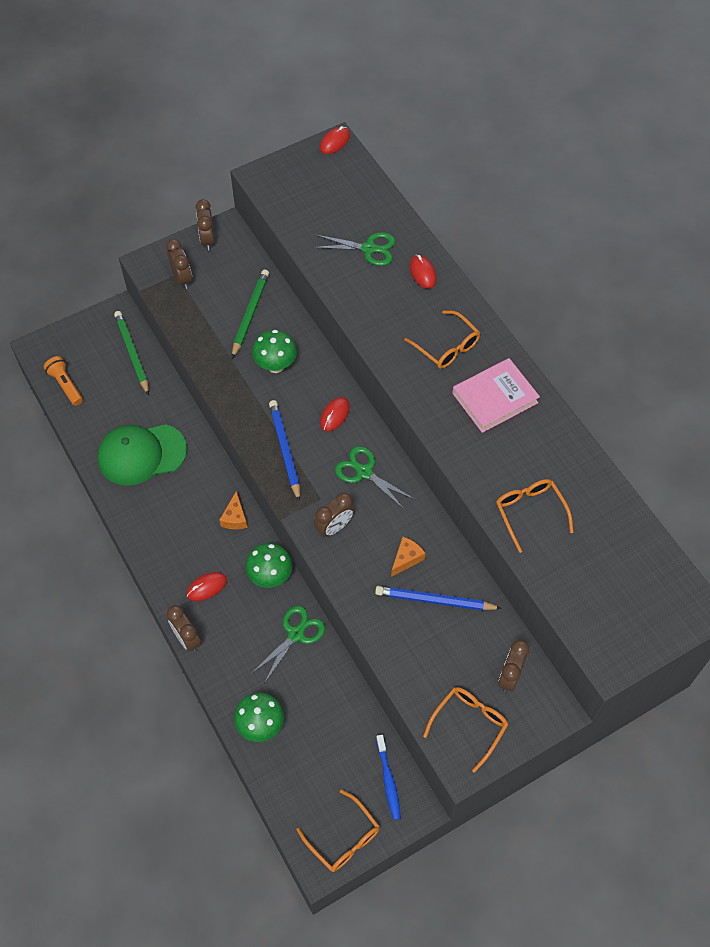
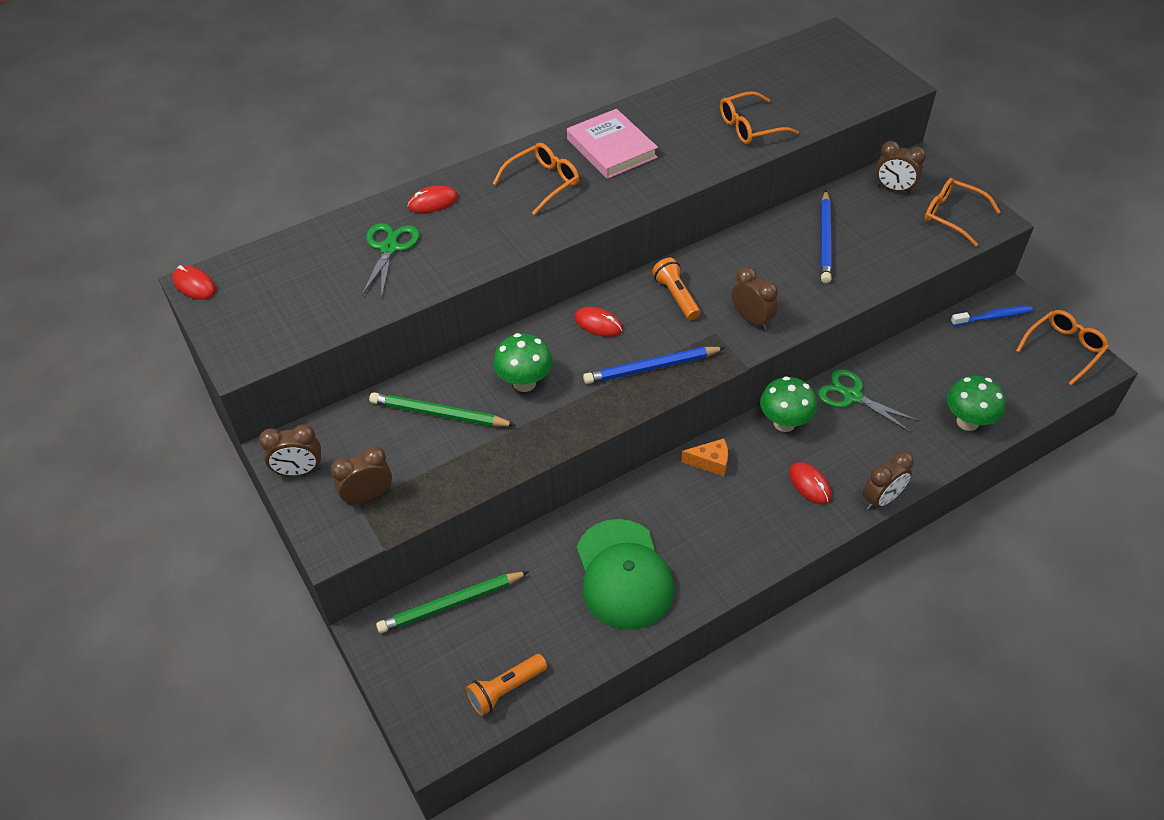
camera: 90 degrees left, 10 degrees down
green scissors [335,446,414,510] -> orange flashlight [652,258,700,320]
orange cheese [391,537,425,577] -> none

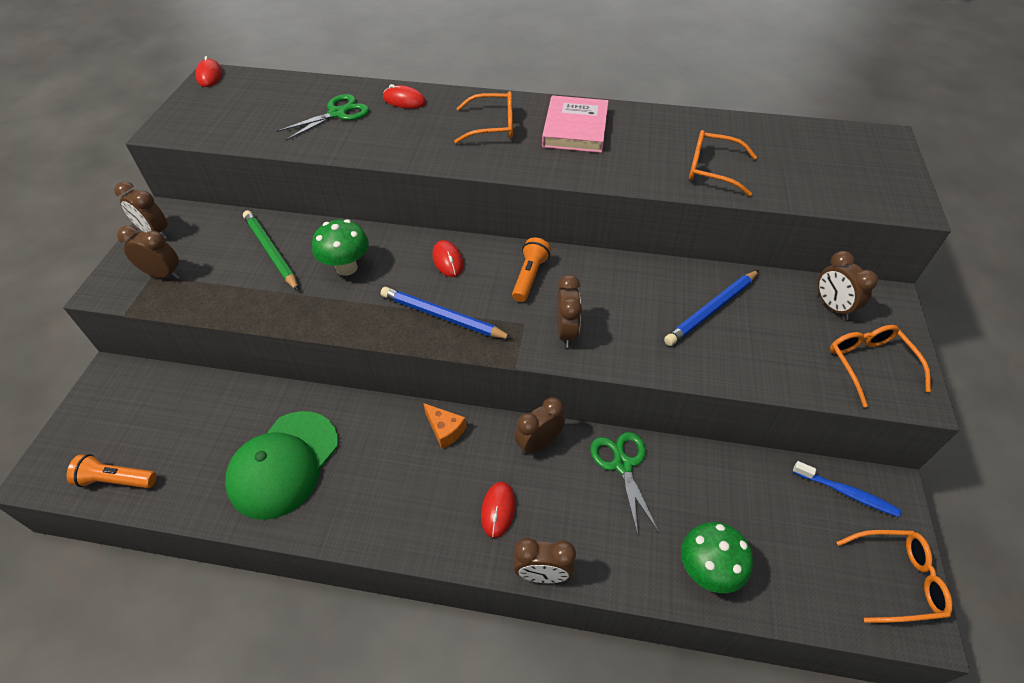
camera: 40 degrees right, 0 degrees up
green pencil [376,571,529,633] -> none
green mushroom [760,376,817,432] -> brown clock [514,397,565,455]

